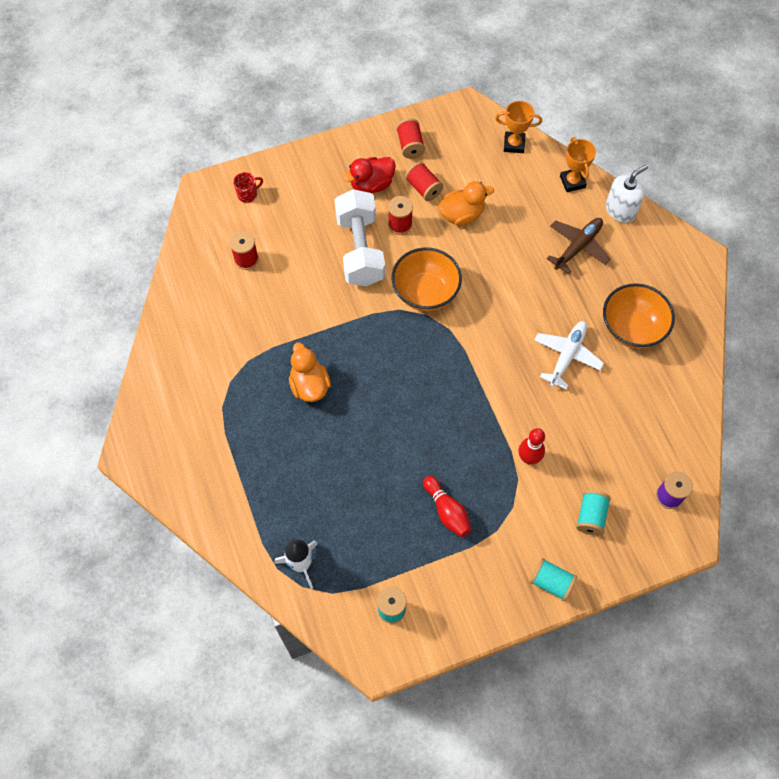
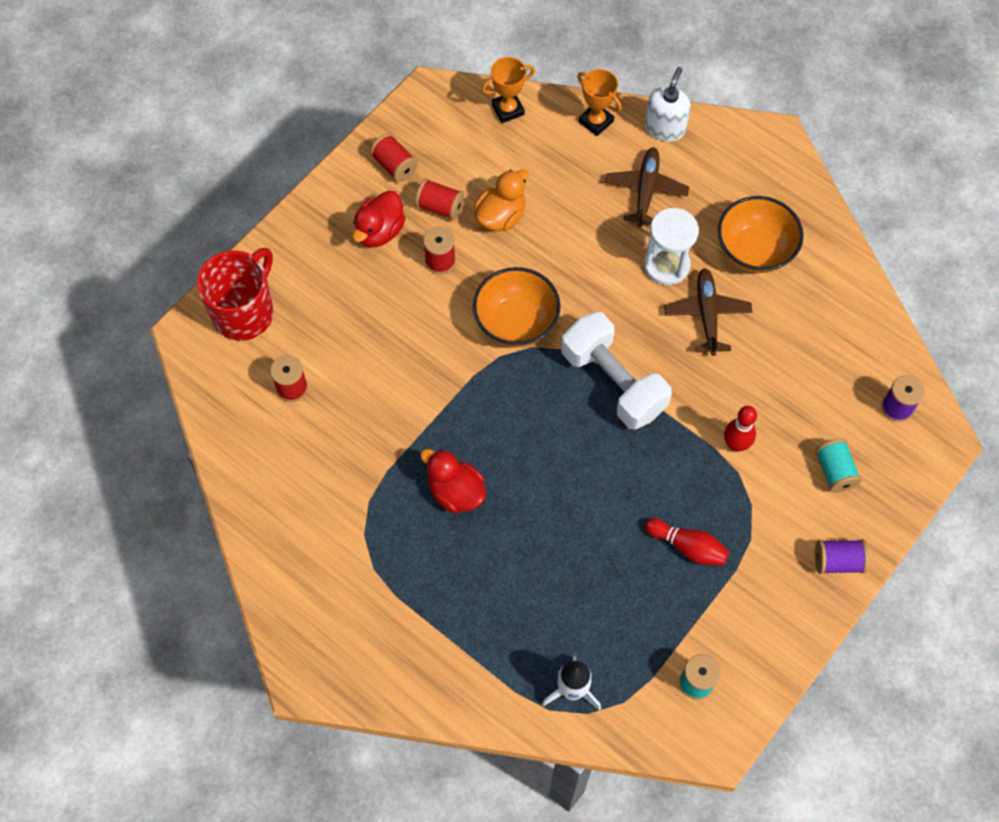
camera: 30 degrees left, 0 degrees up
red mug [233,172,263,203] -> red mug [197,248,274,341], size x2.35
orange duck [289,342,331,402] -> red duck [420,449,486,513]
white dumbbell [335,189,385,286] -> white dumbbell moved to [561,312,672,430]
turquoise spool [530,558,577,601] -> purple spool [815,539,869,574]
white plane [534,321,604,389] -> brown plane [664,268,752,356]
none -> white hourglass [644,208,699,285]

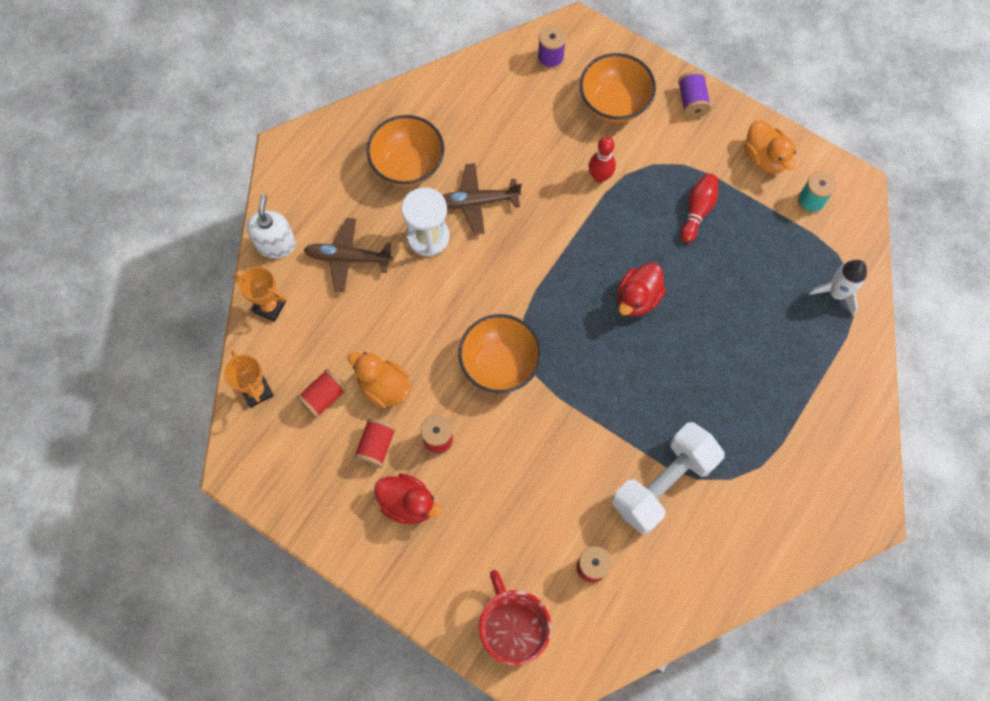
camera: 95 degrees left, 5 degrees up
red mug [197,248,274,341] -> red mug turned 45 degrees clockwise [479,570,552,665]
red spool [370,133,418,182] -> red spool moved to [296,369,347,418]
red duck [420,449,486,513] -> red duck moved to [617,263,666,317]
white dumbbell [561,312,672,430] -> white dumbbell moved to [612,422,725,534]
orange trophy [577,69,622,136] -> orange trophy turned 75 degrees clockwise [233,267,286,322]
white soap dispenser [645,67,691,142] -> white soap dispenser turned 75 degrees clockwise [247,194,296,258]
turquoise spool [815,438,862,493] -> orange bowl [580,53,656,123]
none -> orange duck [744,120,796,174]

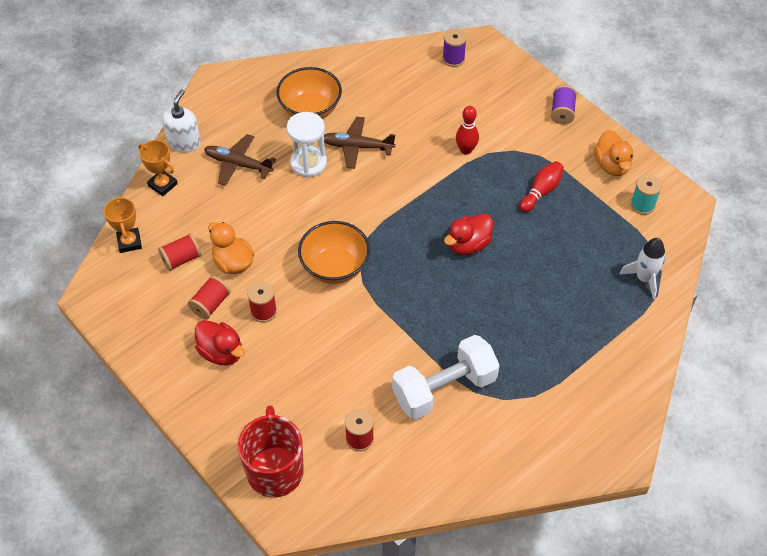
camera: 15 degrees right, 15 degrees down
orange bowl [580,53,656,123] -> none

